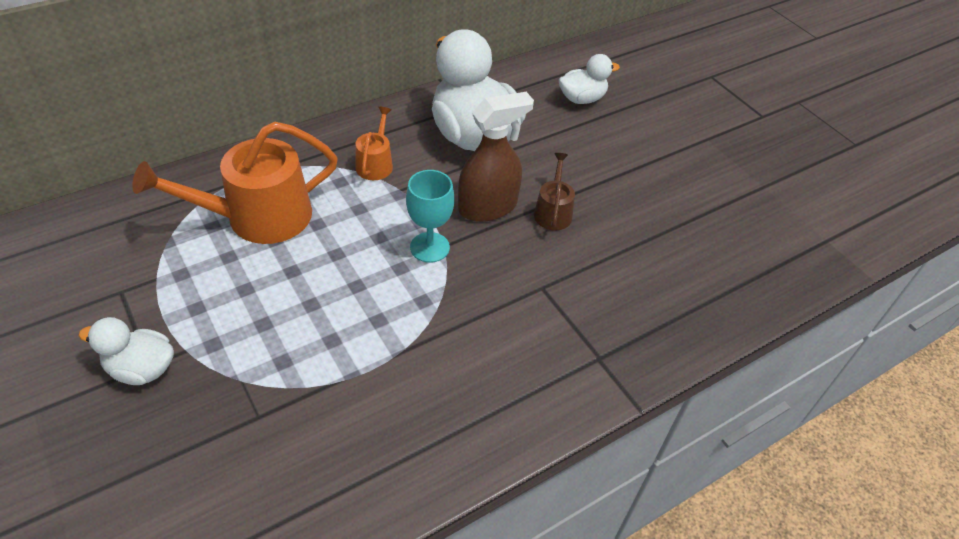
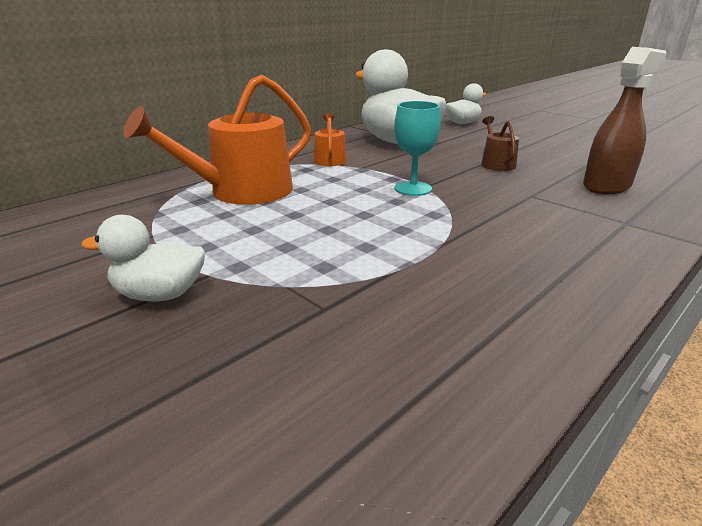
camera: 10 degrees left, 20 degrees down
brown spray bottle [458,92,534,222] -> brown spray bottle moved to [583,47,667,194]

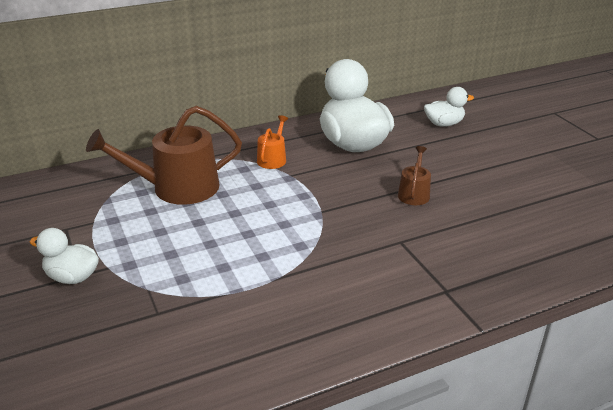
camera: 20 degrees right, 5 degrees up
orange watering can [123,75,311,205] -> brown watering can [86,106,242,205]
turquoise goblet [394,101,441,196] -> none
brown spray bottle [583,47,667,194] -> none

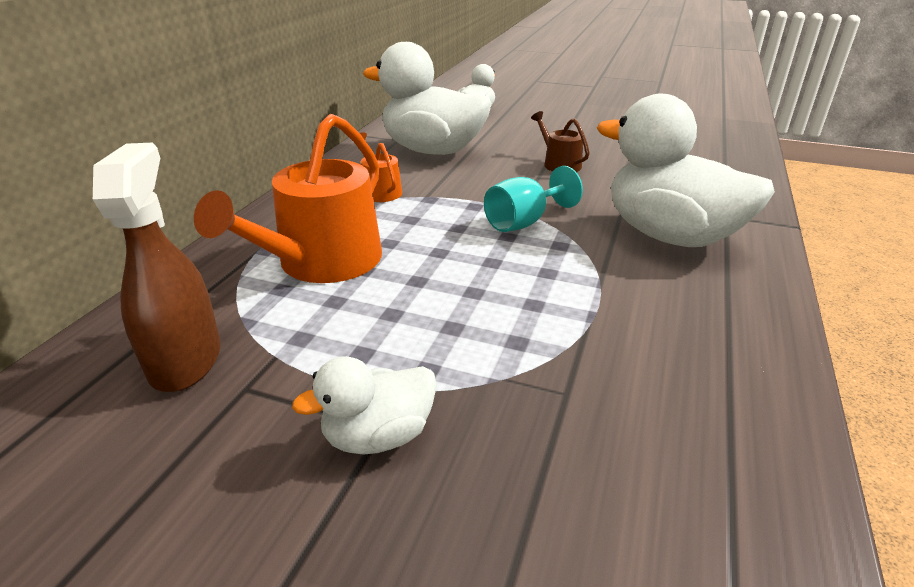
camera: 45 degrees left, 0 degrees up
brown watering can [86,106,242,205] -> orange watering can [194,114,382,283]
none -> brown spray bottle [93,143,221,392]
none -> turquoise goblet [484,166,583,232]
none -> white duck [597,94,775,247]

